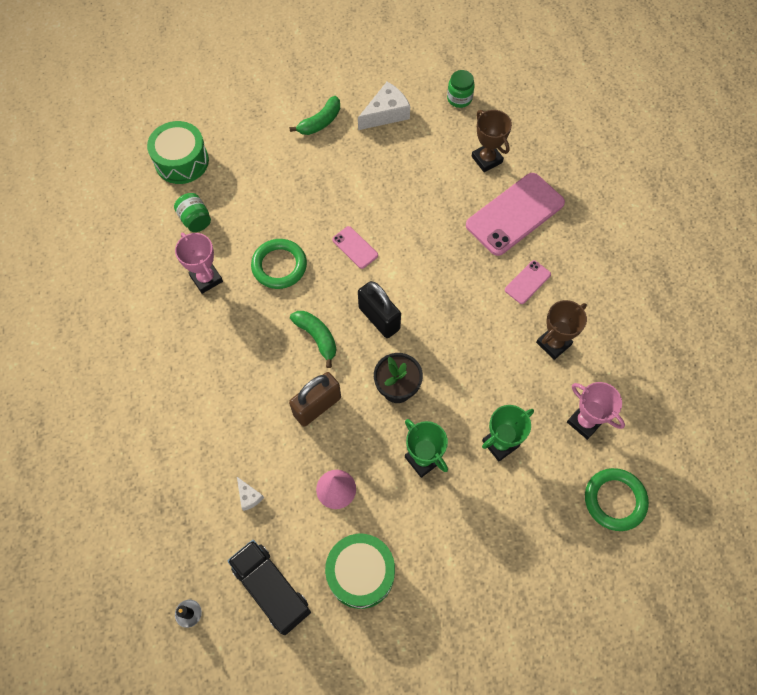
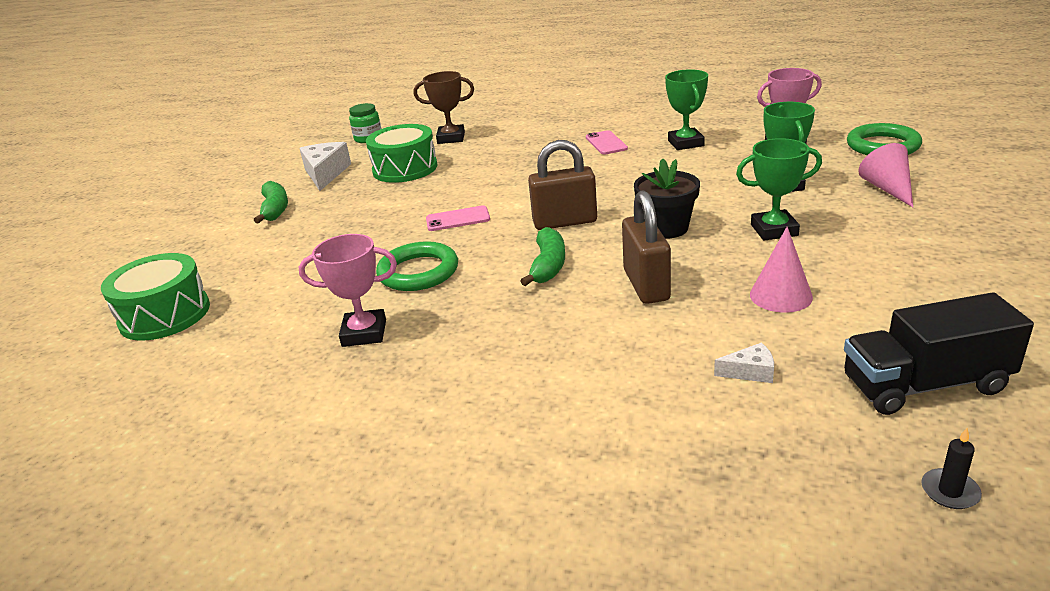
camera: 55 degrees left, 35 degrees down
green jar [174,193,211,232] -> none
green banana [290,311,336,368] -> green banana turned 105 degrees clockwise [521,227,565,286]
green drum [325,534,395,609] -> green drum moved to [366,124,438,183]
black padlock [358,281,401,338] -> brown padlock [528,140,597,230]
pink phone [466,173,565,256] -> none
brown trophy [536,300,587,360] -> green trophy [665,69,708,150]
none -> pink cone [858,143,913,207]

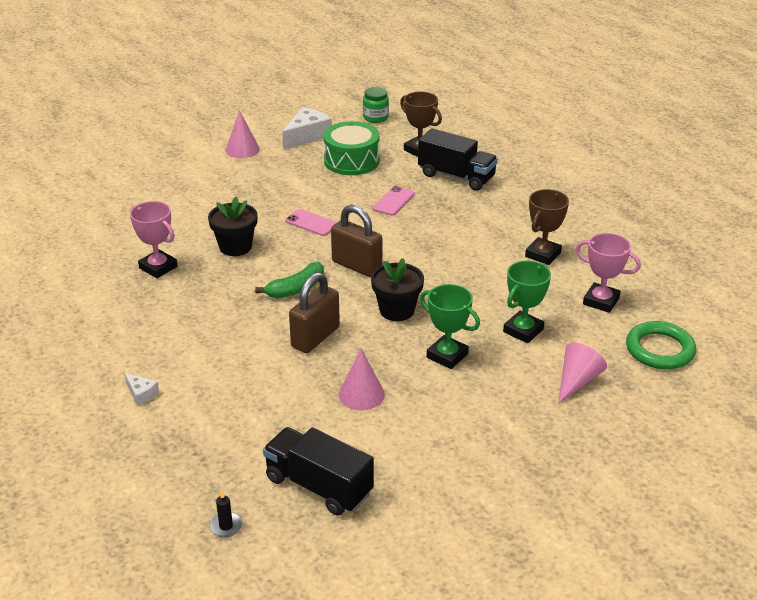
camera: 40 degrees right, 5 degrees up
green drum [101,253,210,341] -> none
green banana [254,181,288,224] -> pink cone [226,110,260,158]
green ring [376,241,458,291] -> black flower pot [208,197,258,256]
pink phone [586,130,628,154] -> pink phone moved to [373,186,415,216]
green trophy [665,69,708,150] -> brown trophy [525,189,569,265]
white cheese [714,342,774,383] -> white cheese moved to [124,373,159,406]
none -> black truck [418,128,498,191]

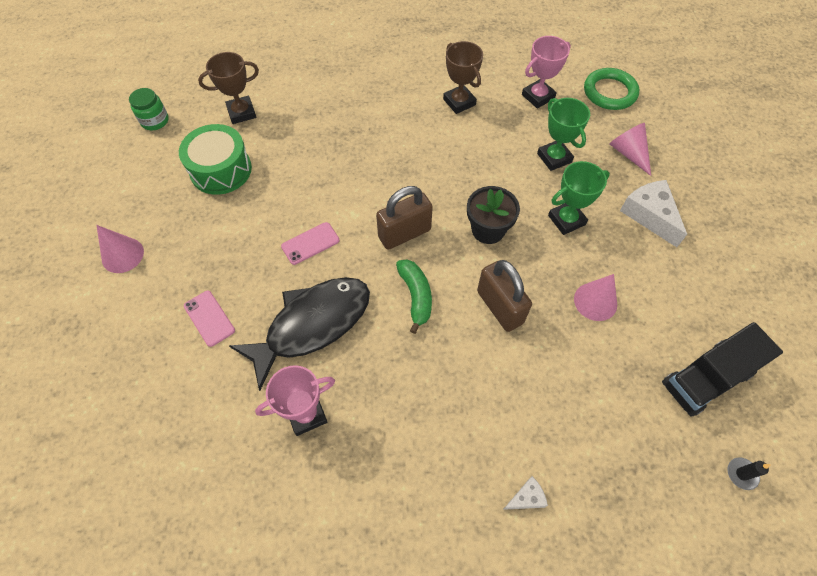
camera: 65 degrees left, 25 degrees up
black flower pot [208,197,258,256] -> black fish [229,277,370,391]
white cheese [282,107,332,149] -> white cheese moved to [620,180,687,247]
pink phone [373,186,415,216] -> pink phone moved to [184,291,235,347]
black truck [418,128,498,191] -> none

